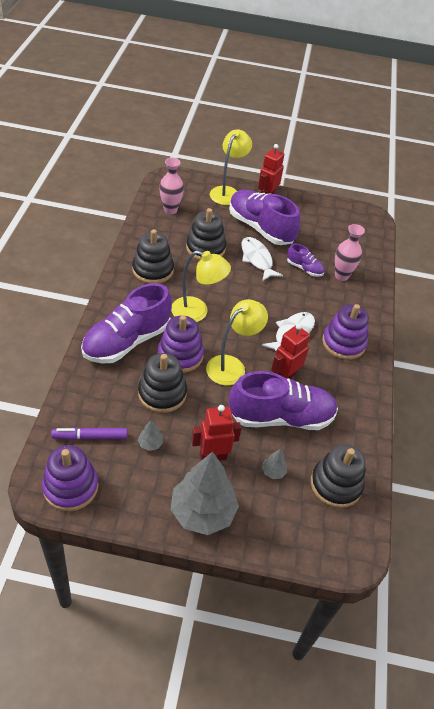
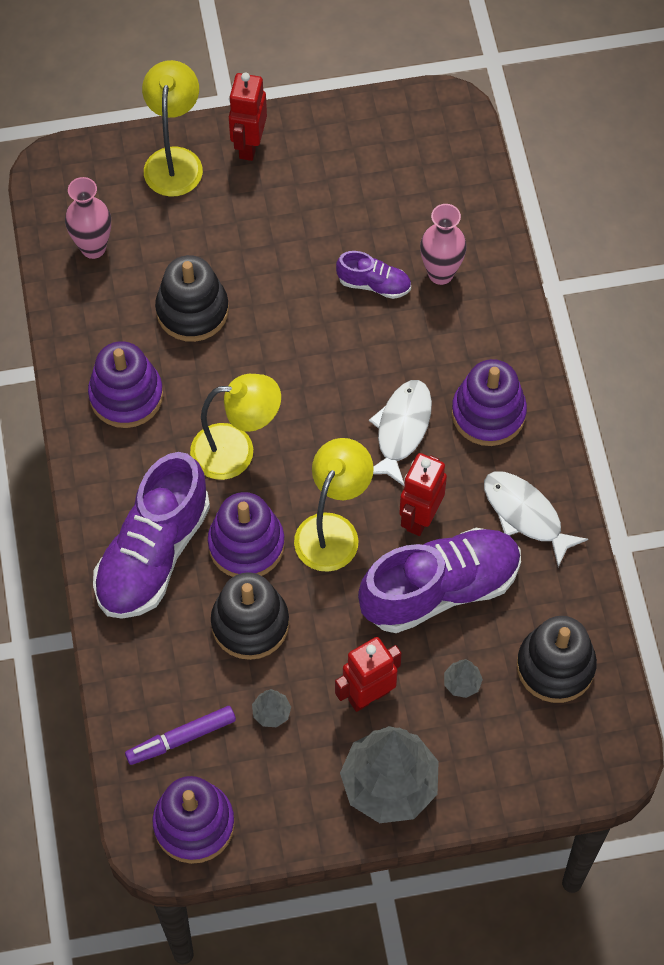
camera: 15 degrees left, 15 degrees up
black stacking toy [132,229,174,284] -> purple stacking toy [88,341,163,428]
purple shoe [229,190,300,245] -> none
white fish [241,237,283,281] -> white fish moved to [484,471,588,567]

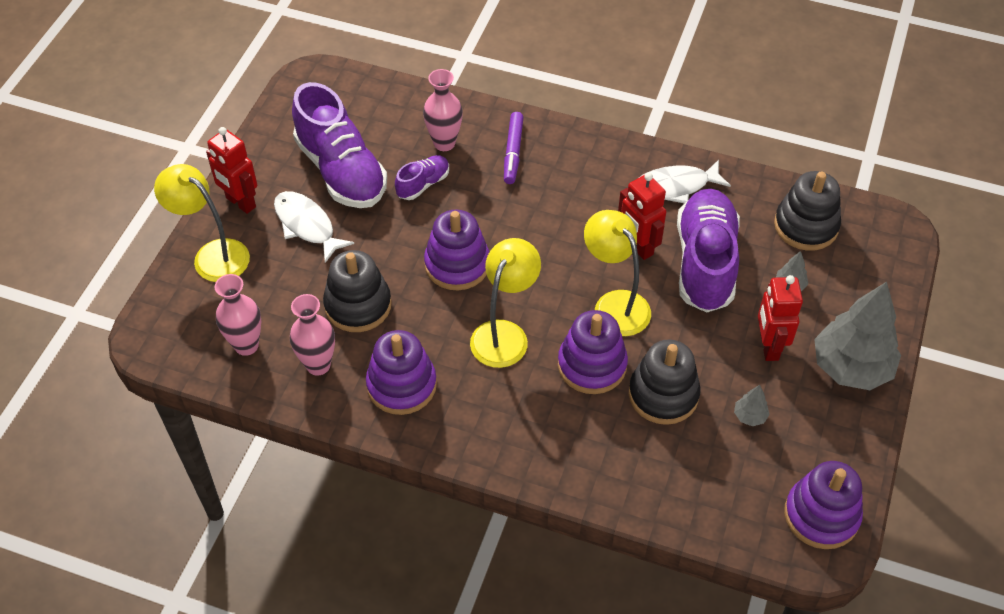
camera: 60 degrees left, 10 degrees down
purple shoe [93,452,210,619] -> purple shoe moved to [292,82,387,208]
purple marker [125,706,236,765] -> purple marker moved to [504,112,523,184]
white fish [369,380,432,486] -> white fish moved to [274,191,354,263]
purple stacking toy [452,359,527,446] -> purple stacking toy moved to [424,210,489,290]
none -> pink vase [290,294,335,375]

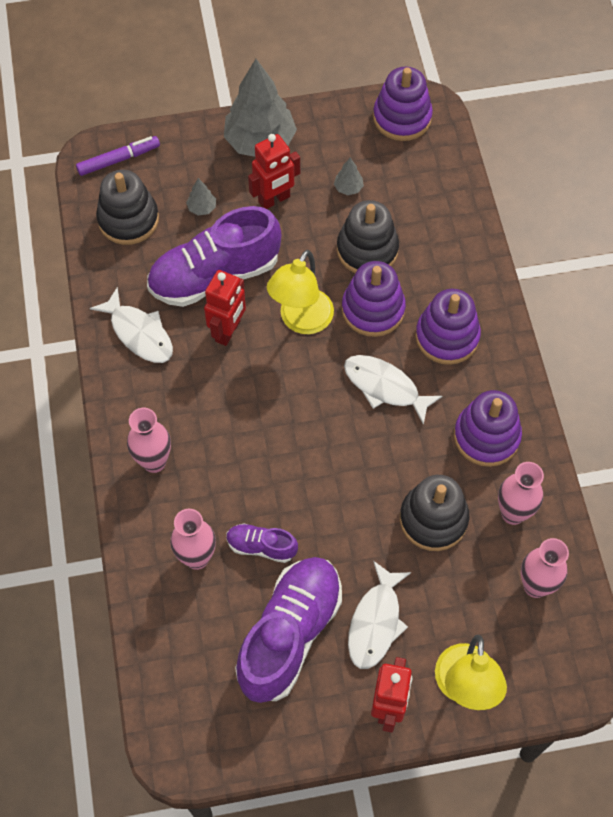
camera: 120 degrees left, 10 degrees up
purple stacking toy [424,210,489,290] -> purple stacking toy moved to [415,289,481,365]
yellow lamp [470,238,541,368] -> white fish [344,355,442,425]
purple marker [504,112,523,184] -> purple marker moved to [76,136,160,176]
none -> pink vase [127,408,171,473]

